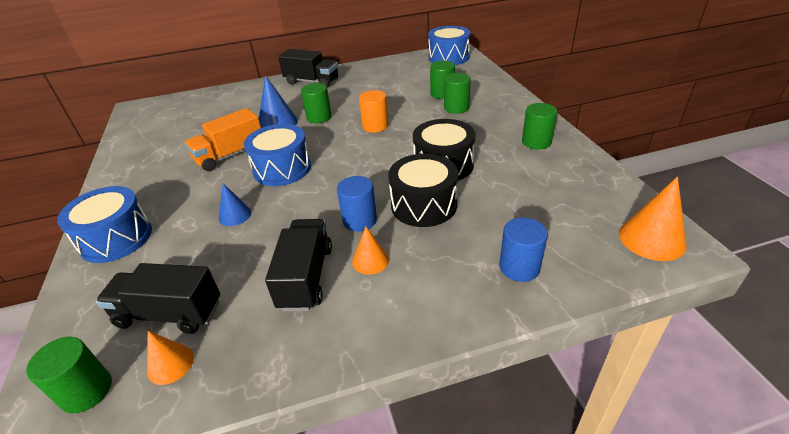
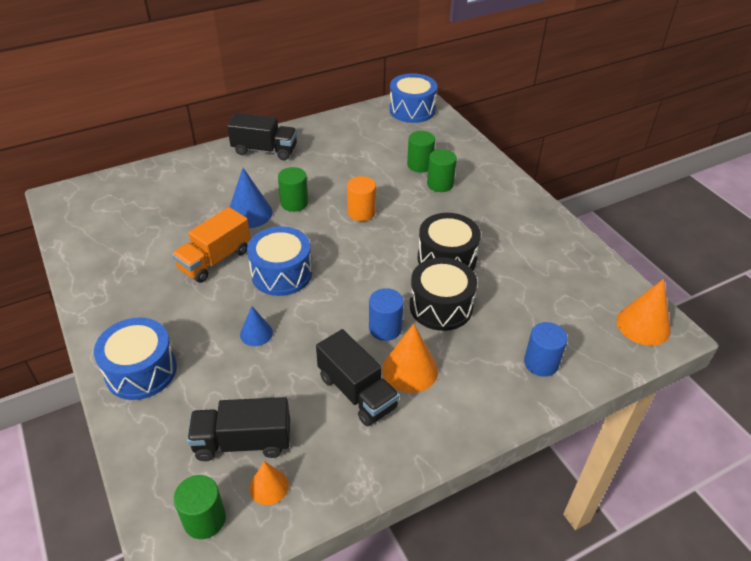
camera: 15 degrees left, 5 degrees up
black truck [265,219,332,312] -> black truck turned 150 degrees clockwise [316,329,399,426]
orange cone [352,227,389,275] -> orange cone [382,324,438,393], size x1.64
green cylinder [522,103,557,150] -> none

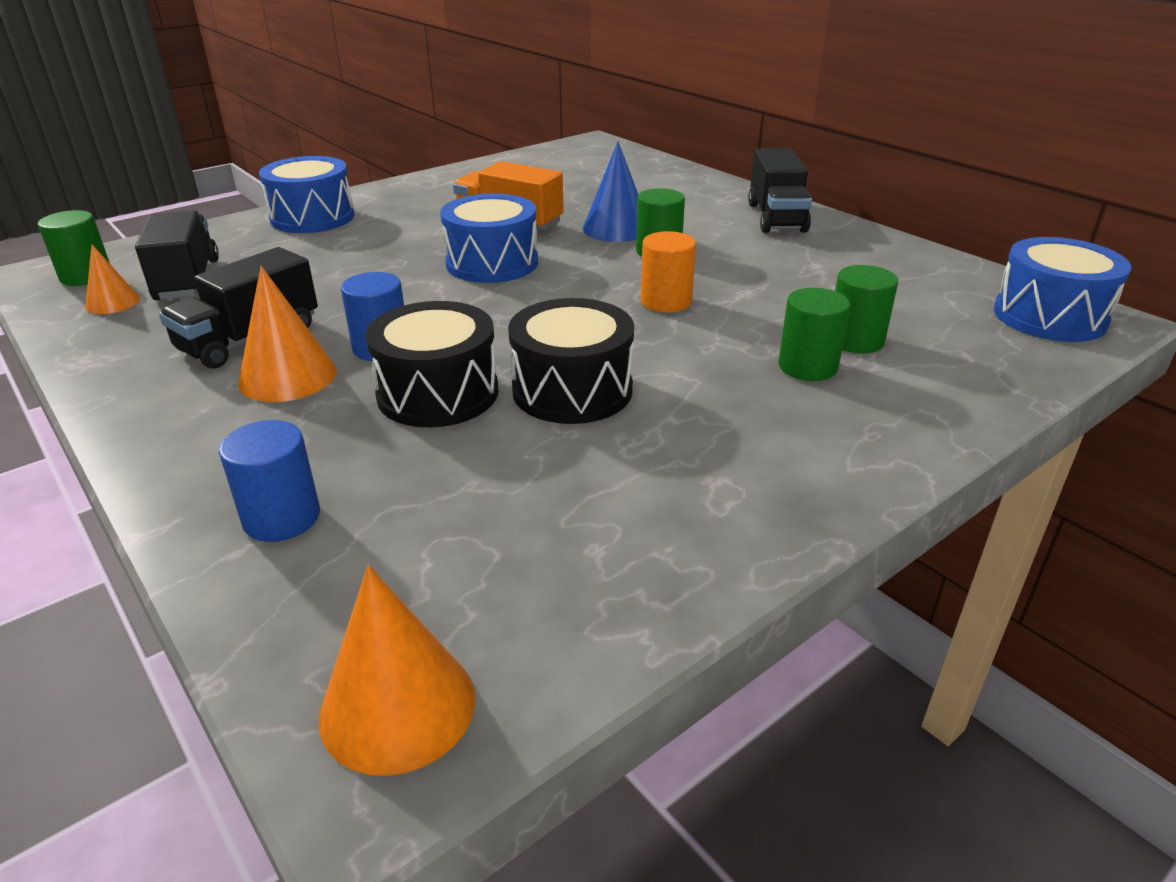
camera: 80 degrees right, 10 degrees down
blue cone [240,306,273,346] -> none

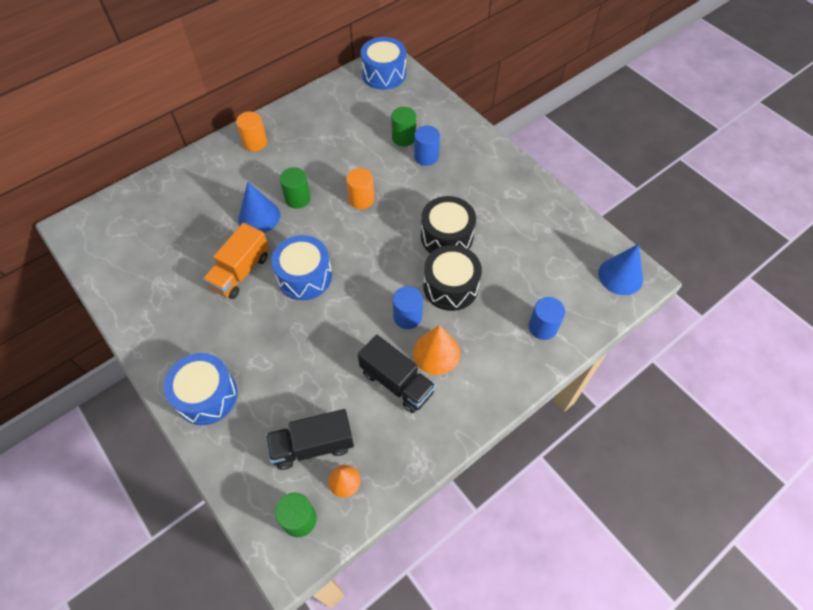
camera: 90 degrees left, 25 degrees up
orange cone [319,565,475,776] -> blue cone [598,244,643,295]
black truck [748,148,812,233] -> orange cylinder [236,111,267,151]
green cylinder [778,288,850,381] -> blue cylinder [414,126,440,166]

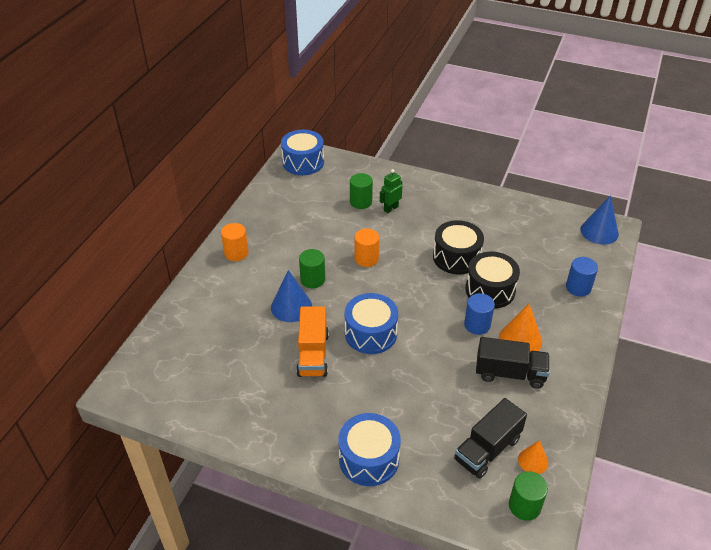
camera: 30 degrees left, 15 degrees down
blue cylinder [414,126,440,166] -> green robot [380,169,402,213]

